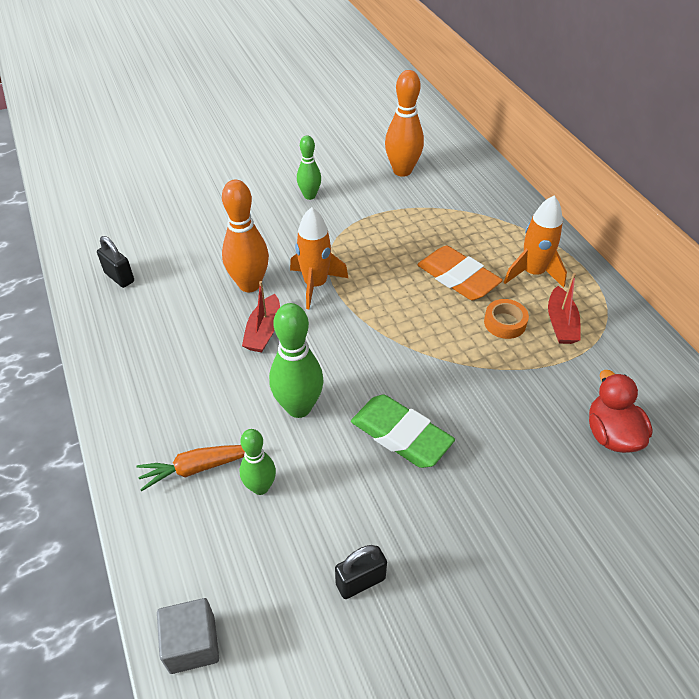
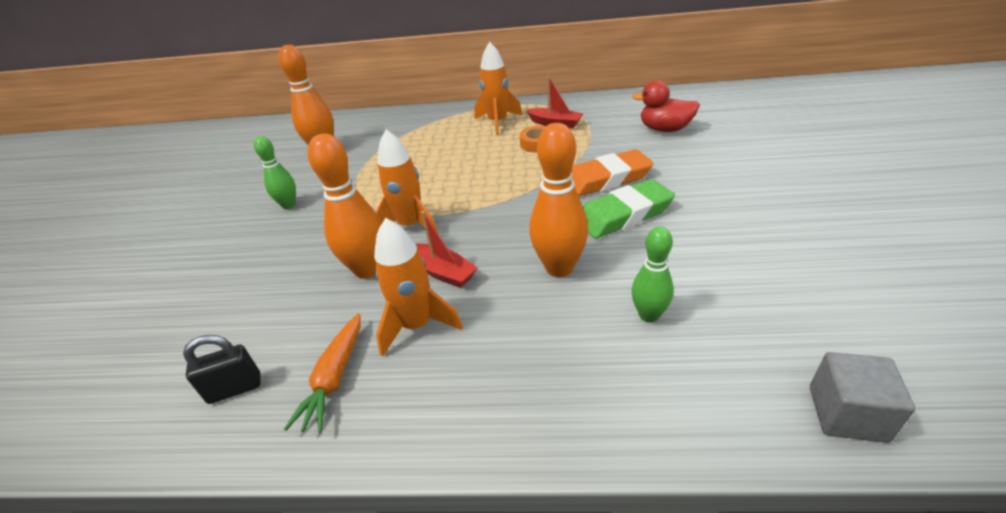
camera: 60 degrees left, 10 degrees down
orange carrot [137,445,245,491] -> orange carrot moved to [284,313,360,433]
green bowling pin [269,303,324,418] -> orange bowling pin [529,123,588,277]
black padlock [335,545,387,599] -> none
orange eraser [417,245,503,300] -> orange eraser moved to [571,149,653,196]
none -> orange rocket [374,218,463,357]

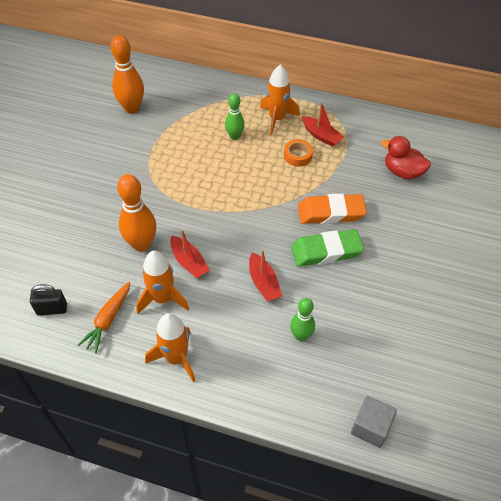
camera: 10 degrees right, 15 degrees up
green bowling pin [254,136,296,209] -> green bowling pin moved to [225,93,245,140]
orange rocket [376,129,439,235] -> orange rocket moved to [145,313,196,382]
orange bowling pin [529,123,588,277] -> red boat [249,249,282,301]

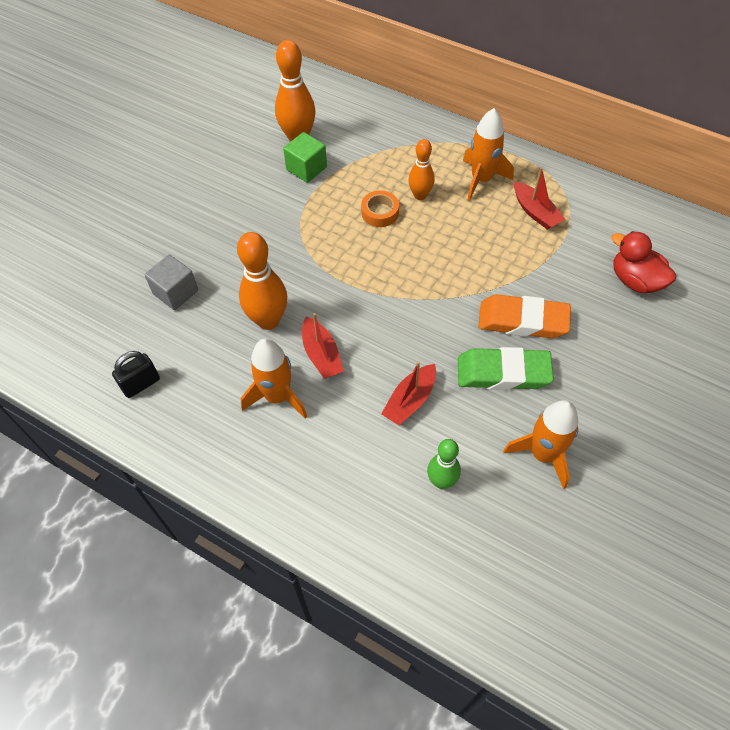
camera: 15 degrees right, 5 degrees up
black padlock [30,284,67,316] -> black padlock turned 45 degrees counterclockwise [112,351,160,398]
orange carrot [77,282,130,353] -> none
orange rocket [145,313,196,382] -> orange rocket moved to [503,400,578,489]
green bowling pin [225,93,245,140] -> orange bowling pin [408,139,435,200]
red boat [249,249,282,301] -> red boat turned 45 degrees clockwise [381,361,436,425]
orange tape [284,139,313,167] -> orange tape moved to [361,190,399,227]
grey cube [351,396,397,448] -> grey cube moved to [145,255,198,310]
none -> green cube [283,132,327,183]

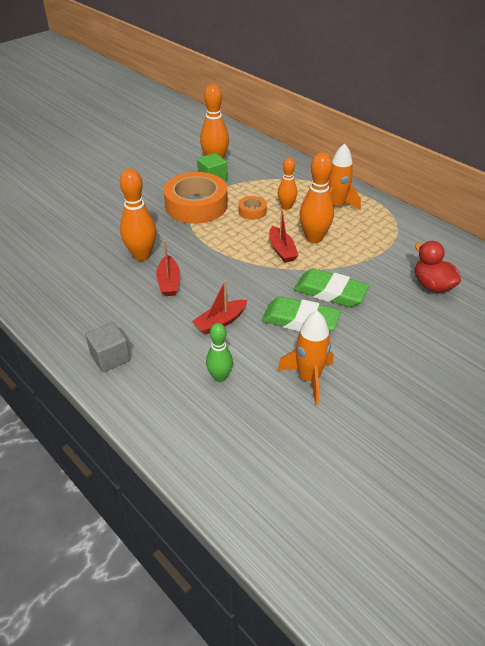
camera: 15 degrees right, 15 degrees down
black padlock [112,351,160,398] -> none
grey cube [145,255,198,310] -> grey cube moved to [85,322,131,372]
orange rocket [241,338,307,418] -> none
orange eraser [478,294,571,338] -> green eraser [294,268,370,307]
red boat [514,167,565,230] -> red boat moved to [269,209,299,263]
none -> orange tape [164,172,228,224]
none -> orange bowling pin [299,152,334,243]

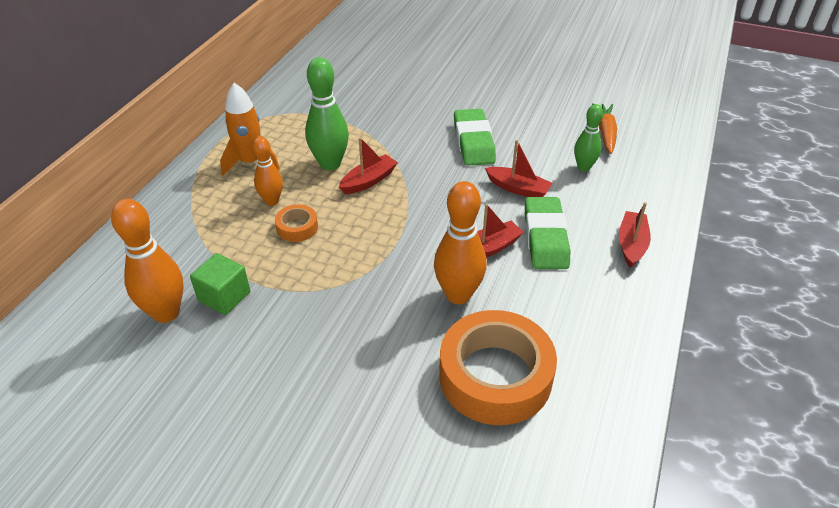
camera: 115 degrees left, 0 degrees up
grey cube [85,322,131,372] -> red boat [619,202,651,268]
orange tape [164,172,228,224] -> orange tape moved to [439,310,557,425]
orange rocket [277,311,334,405] -> none
green eraser [294,268,370,307] -> green eraser moved to [525,197,570,269]
orange bowling pin [299,152,334,243] -> green bowling pin [305,57,349,170]
red duck [415,241,461,293] -> none
none -> orange carrot [592,103,617,154]

